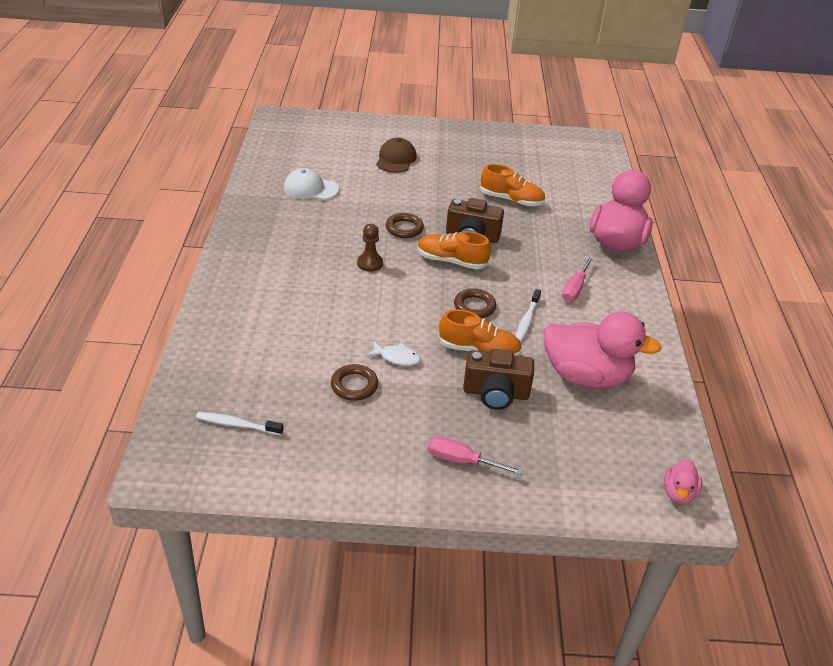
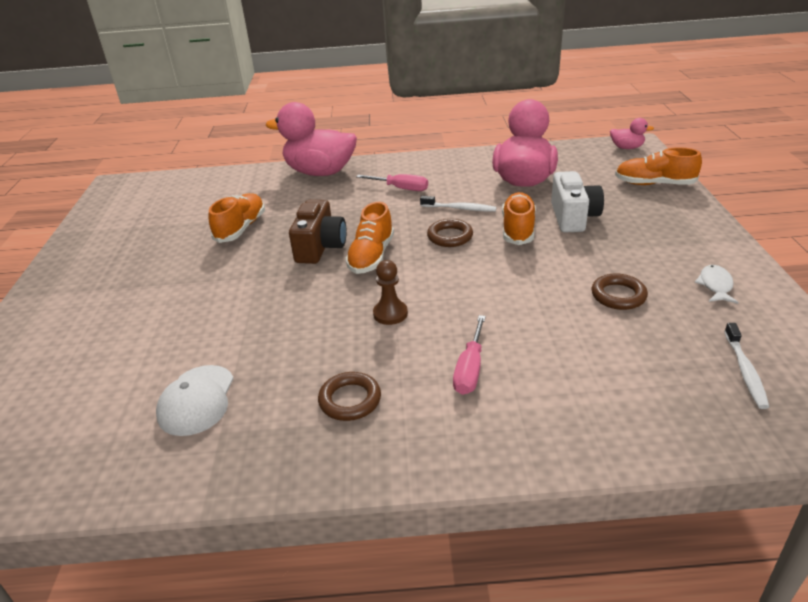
camera: 90 degrees left, 5 degrees down
white fish [367,341,421,366] -> white fish moved to [695,265,739,304]
brown cap [376,138,417,173] -> none
brown ring [386,213,424,238] -> brown ring moved to [318,372,381,421]
pink screwdriver [428,436,523,475] -> pink screwdriver moved to [453,315,486,395]
brown camera [463,349,534,410] -> white camera [551,171,604,233]
none -> orange shoe [615,147,702,185]

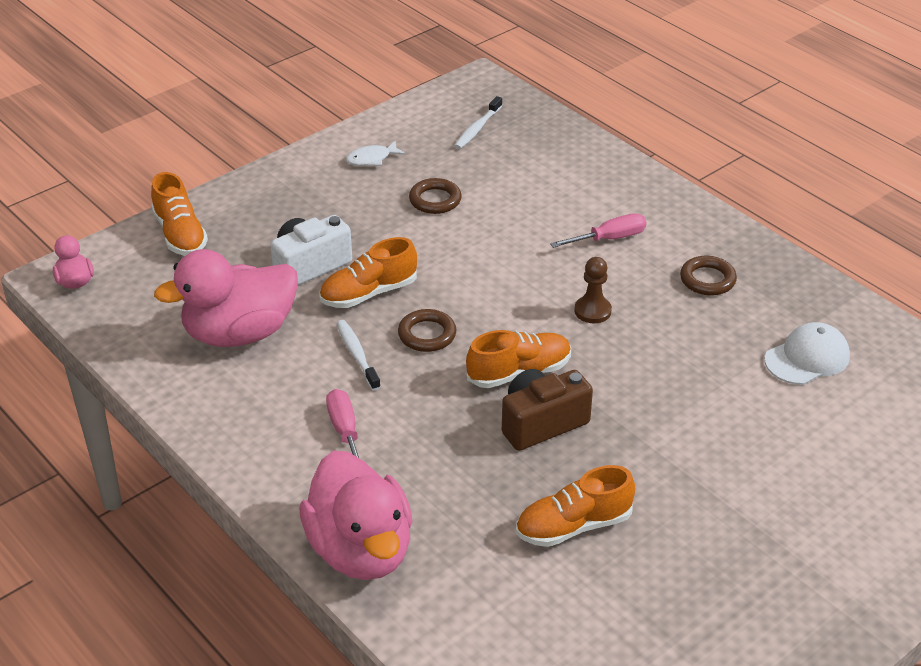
camera: 130 degrees left, 5 degrees up
white toothbrush [724,323,769,409] -> white toothbrush turned 150 degrees clockwise [454,96,502,149]

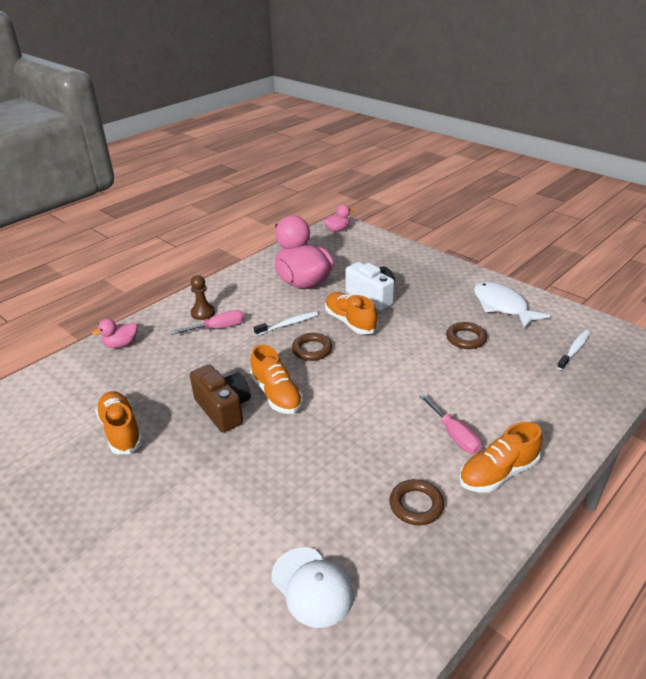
camera: 85 degrees right, 5 degrees down
orange shoe [151,172,208,256] -> orange shoe moved to [459,422,543,493]
pink duck [299,451,413,580] -> pink duck [92,319,137,348], size x0.45
white fish [346,141,406,166] -> white fish [474,281,550,329], size x1.87
white toothbrush [454,96,502,149] -> white toothbrush turned 105 degrees clockwise [557,330,590,370]
brown pawn [574,257,612,323] -> brown pawn moved to [190,275,215,320]

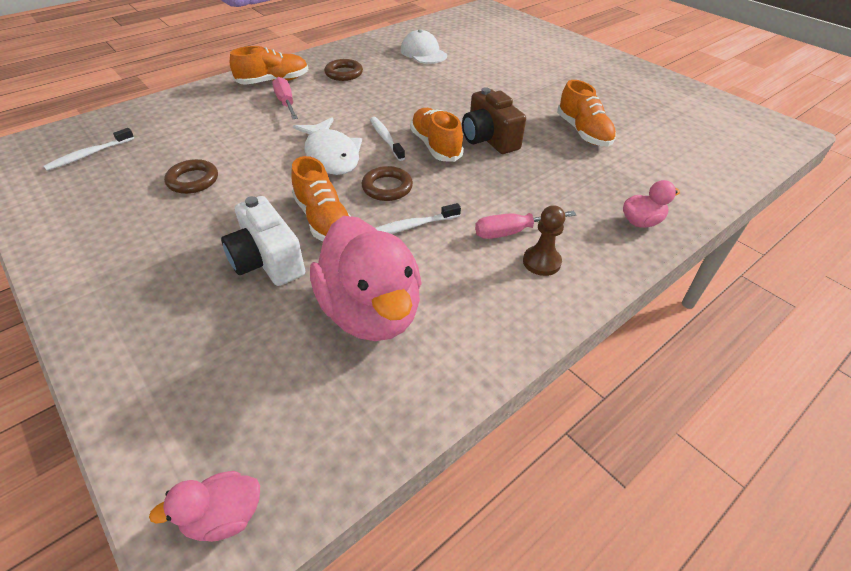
camera: 175 degrees left, 10 degrees up
white fish [474,281,550,329] -> white fish moved to [293,117,362,175]
none -> white toothbrush [370,117,405,161]

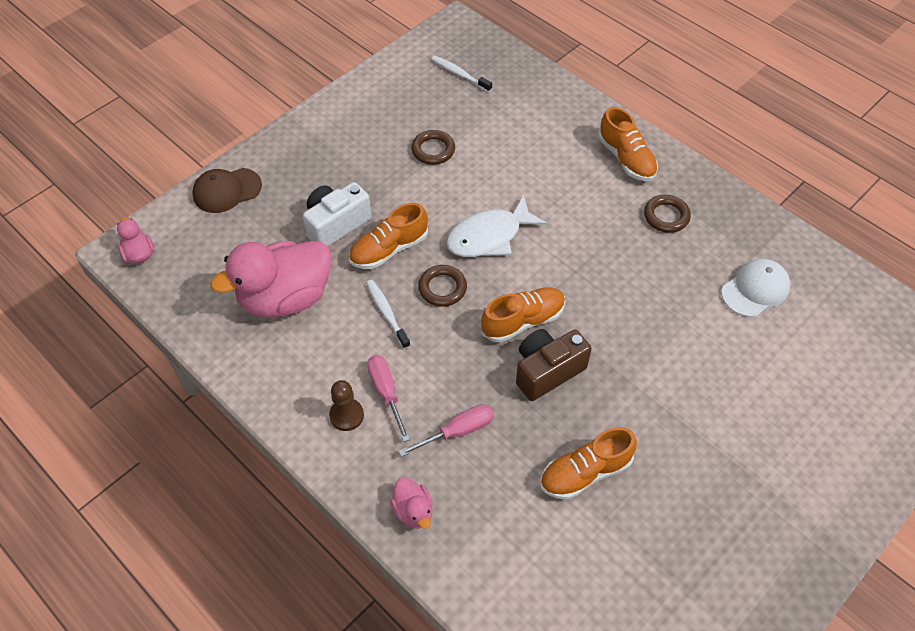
camera: 85 degrees right, 10 degrees up
pink screwdriver [273,77,298,119] -> pink screwdriver moved to [399,404,494,457]
white toothbrush [370,117,405,161] -> none
none -> brown cap [192,168,262,213]

